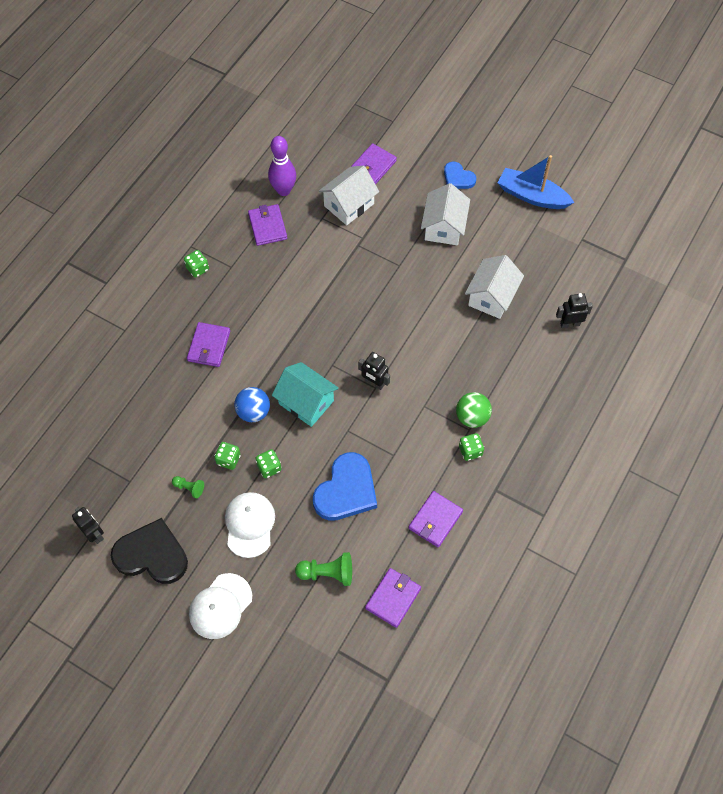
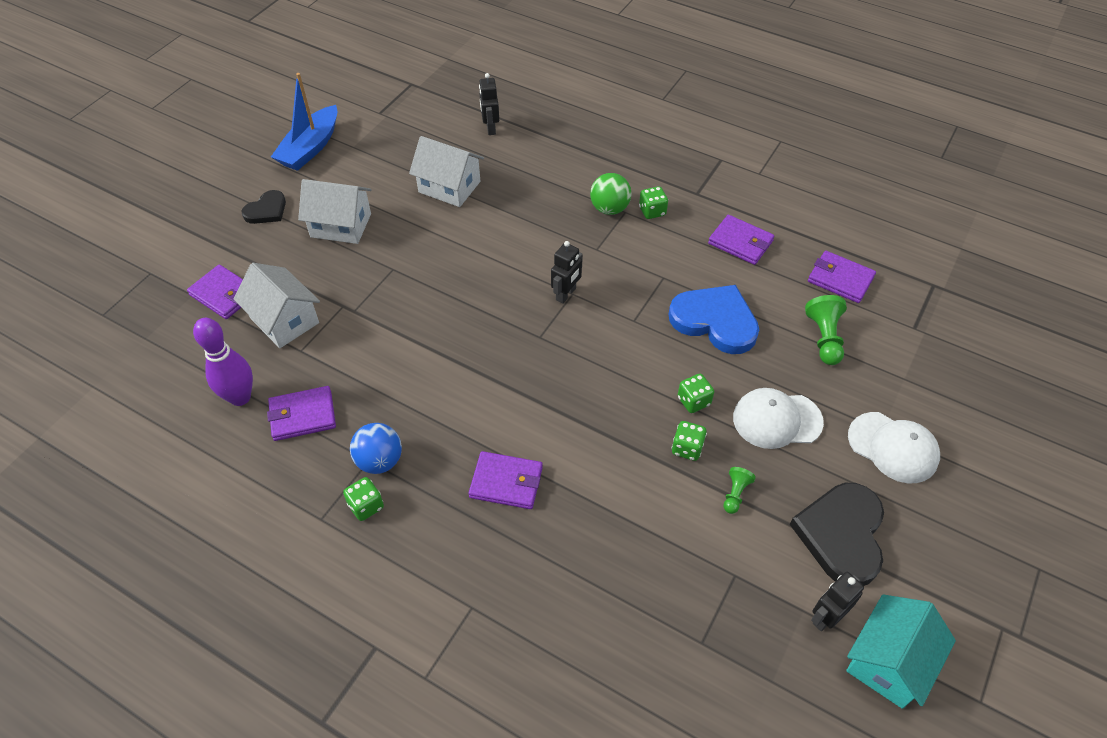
camera: 90 degrees left, 10 degrees down
blue ball [234,387,270,422] -> blue ball moved to [350,423,402,474]
turquoise house [272,362,339,427] -> turquoise house moved to [846,594,956,709]
blue heart [444,161,476,189] -> black heart [242,190,286,224]

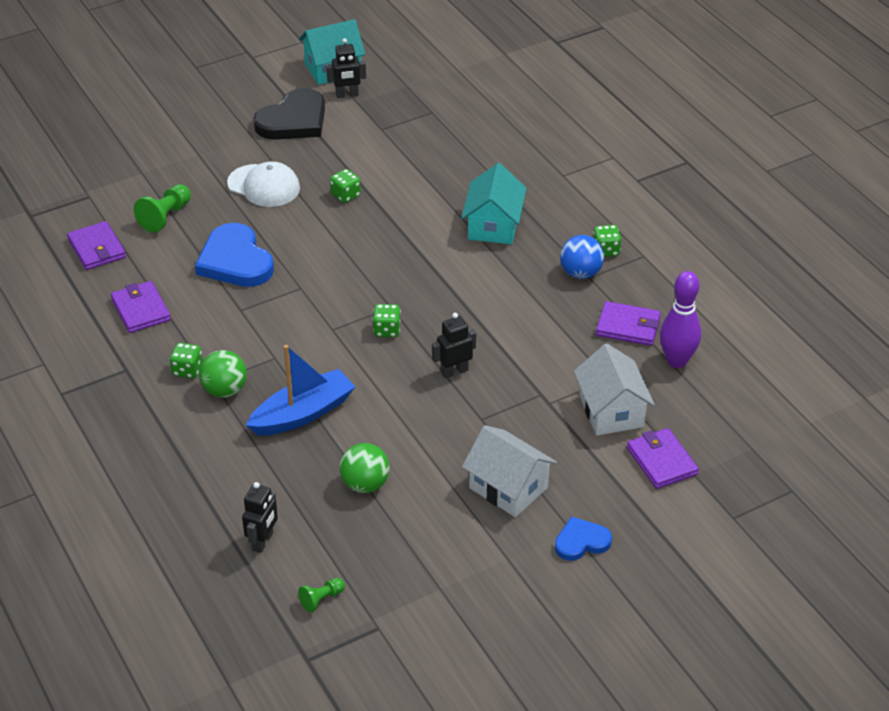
camera: 150 degrees left, 10 degrees down
black heart [242,190,286,224] -> blue heart [555,516,612,561]
blue boat [271,73,337,171] -> blue boat moved to [246,345,355,436]
white house [409,136,484,207] -> green ball [340,443,390,493]
purple wallet [469,451,543,509] -> turquoise house [462,163,526,244]
black robot [551,241,583,304] -> black robot moved to [432,313,476,379]
green dice [678,374,714,413] -> green dice moved to [373,304,401,337]
green pawn [723,467,756,514] -> green pawn moved to [298,578,345,612]
white cap [848,412,940,483] -> none

